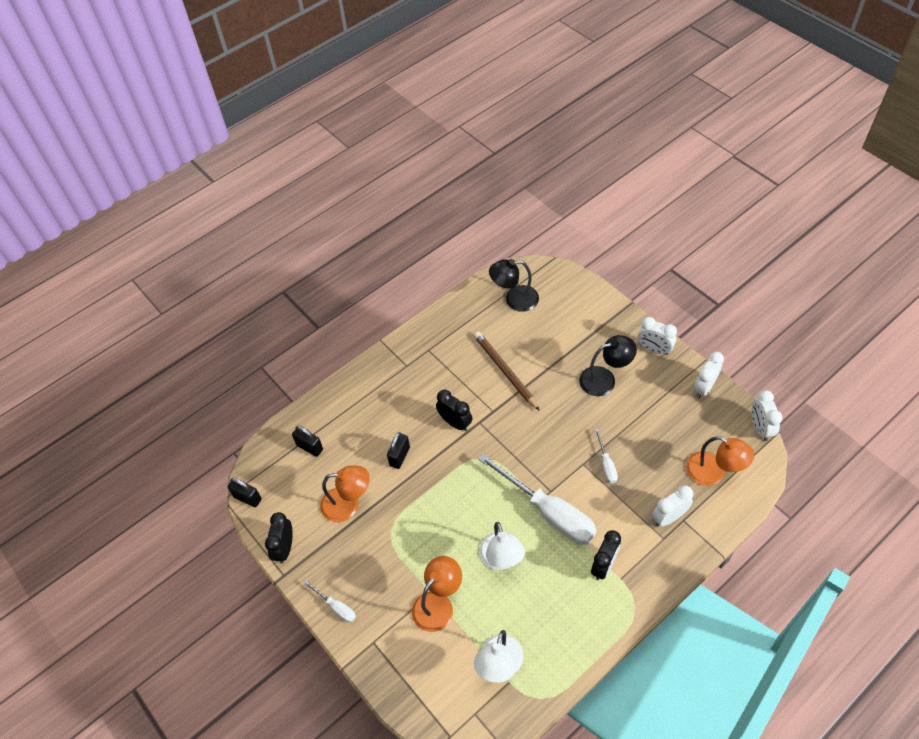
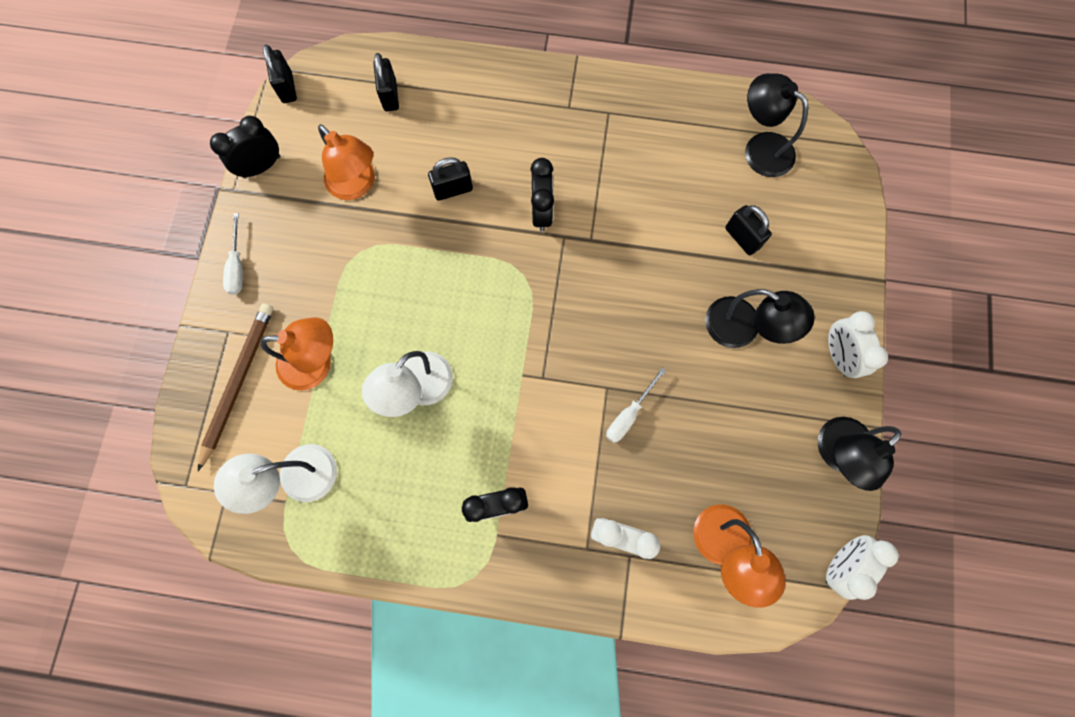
camera: 45 degrees right, 20 degrees up
brown pencil [474,332,540,411] -> brown pencil moved to [198,303,273,471]
white screwdriver [478,453,597,545] -> none
white clock [694,352,724,399] -> black lamp [818,417,902,491]
none -> black padlock [725,205,772,255]

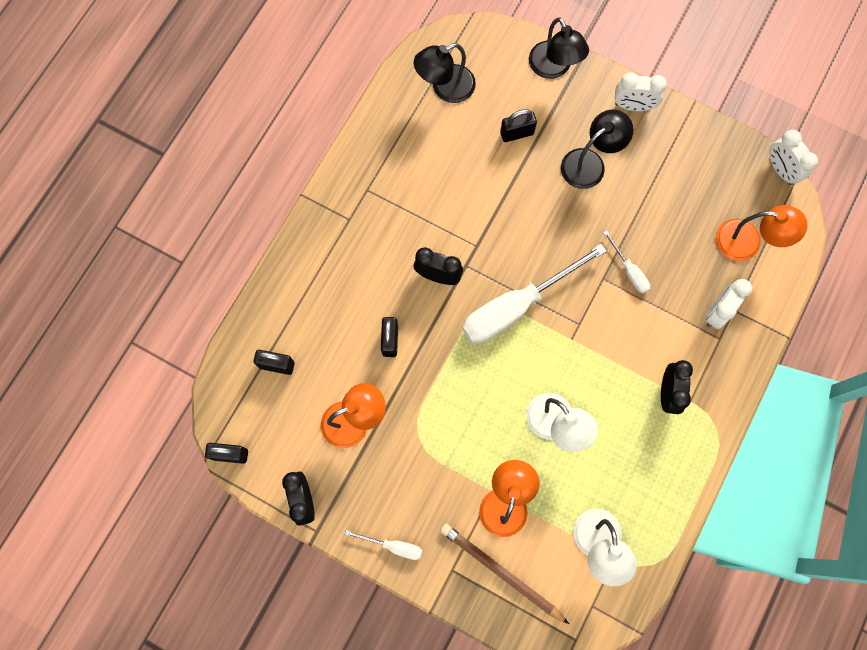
camera: 70 degrees left, 0 degrees up
black lamp [818,417,902,491] -> black lamp moved to [529,17,589,79]
none -> white screwdriver [462,244,607,344]

